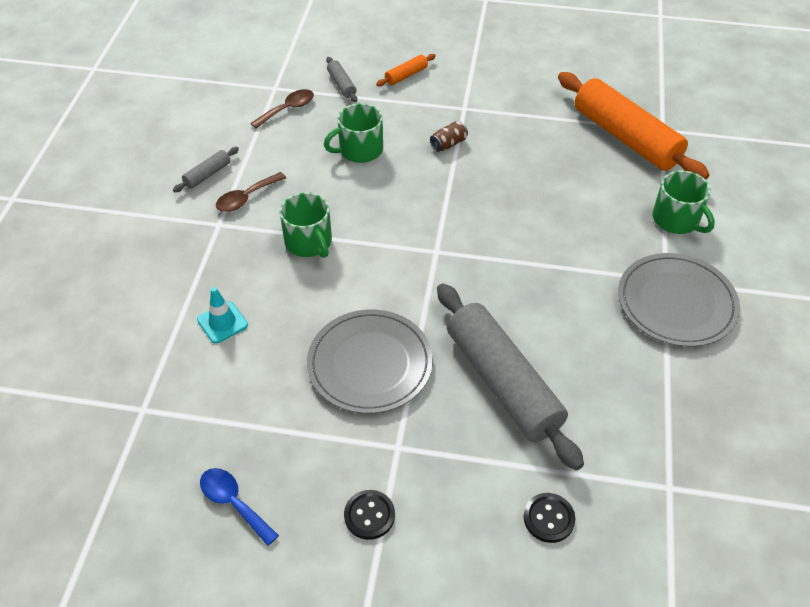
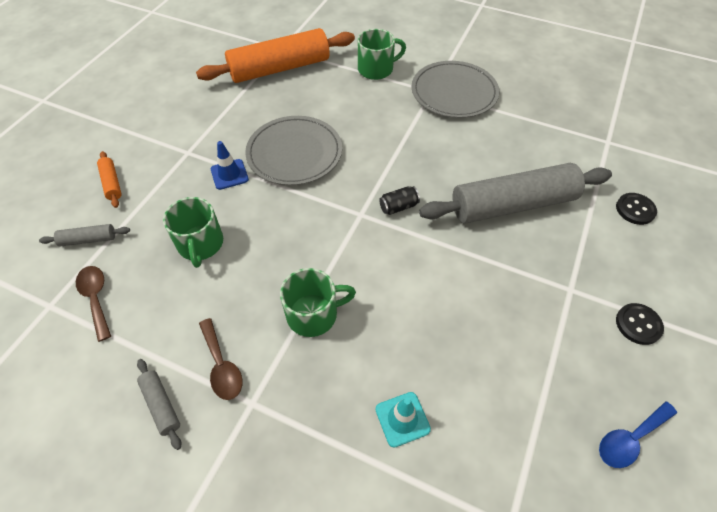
camera: 75 degrees left, 5 degrees up
grey plate [307,309,433,414] -> grey plate moved to [245,116,342,185]
brown can [430,121,468,152] -> blue traffic cone [211,141,249,190]
none -> black can [379,186,420,215]

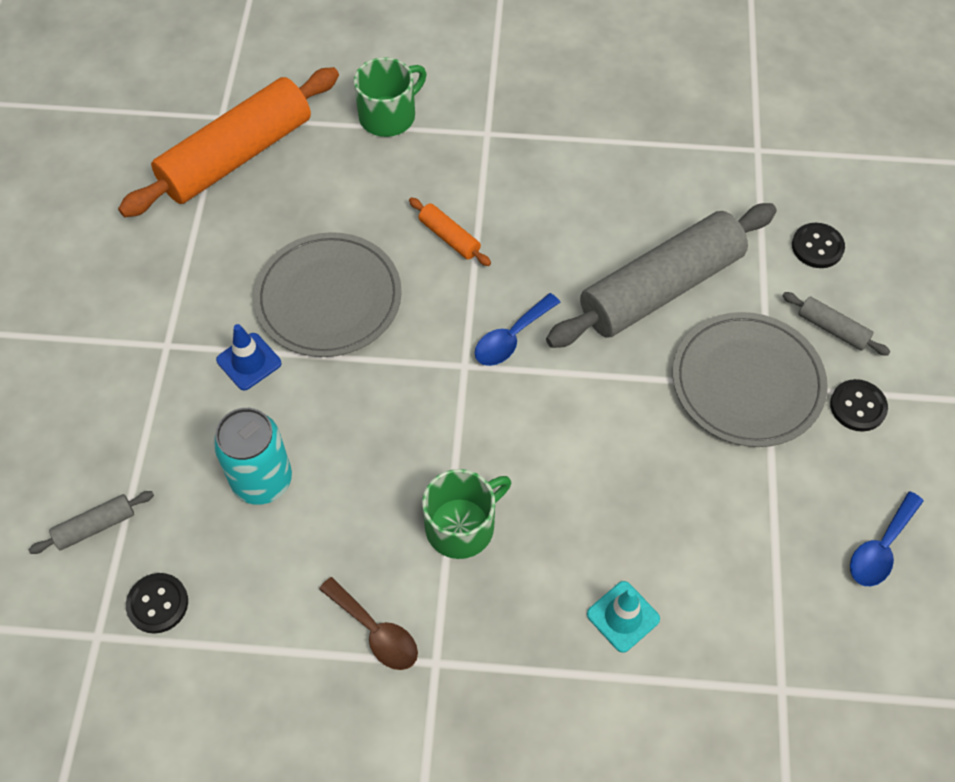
camera: 20 degrees left, 5 degrees up
brown spoon [76,266,111,342] -> black button [126,573,188,634]
orange rolling pin [97,151,122,208] -> orange rolling pin moved to [409,197,491,266]
grey rolling pin [137,359,181,450] -> grey rolling pin moved to [782,292,890,356]
green mug [163,197,223,268] -> turquoise can [213,408,292,505]
black can [379,186,420,215] -> blue spoon [475,293,560,366]
grey plate [411,61,499,118] -> grey plate moved to [673,312,828,447]

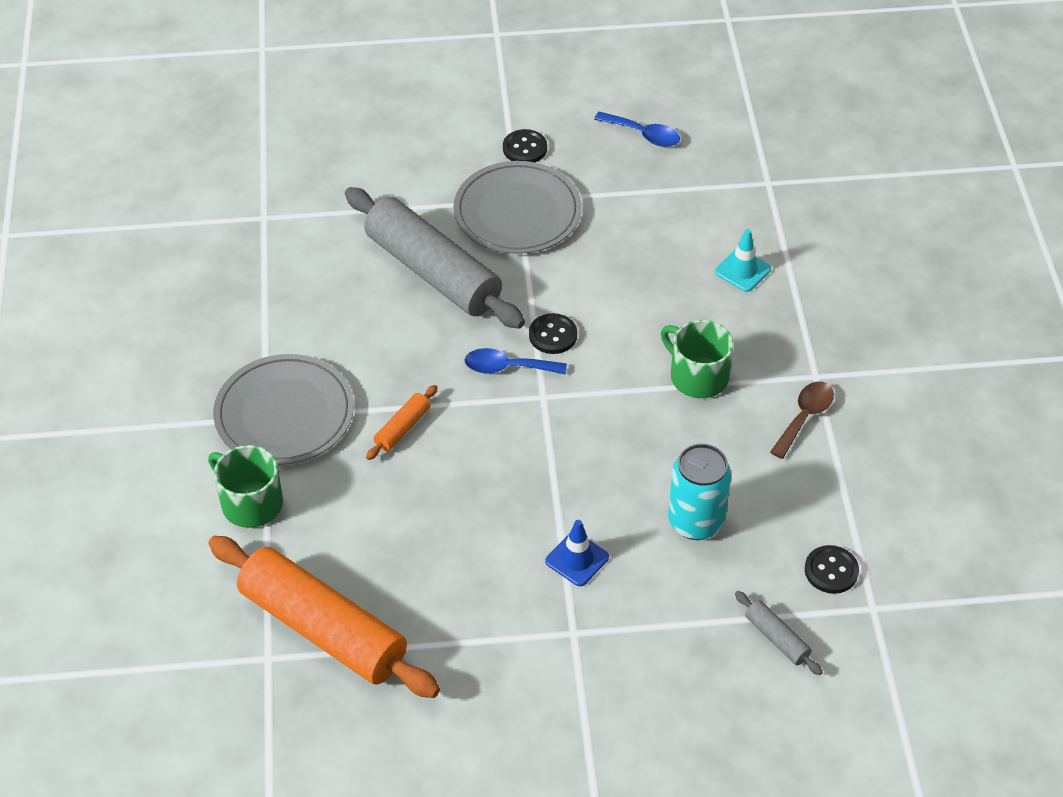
camera: 100 degrees left, 10 degrees down
grey plate [254,232,402,357] -> grey plate moved to [213,354,354,465]
blue spoon [475,293,560,366] -> blue spoon turned 150 degrees clockwise [464,348,567,375]
grey rolling pin [782,292,890,356] -> none
black button [792,223,845,268] -> black button moved to [529,313,577,354]

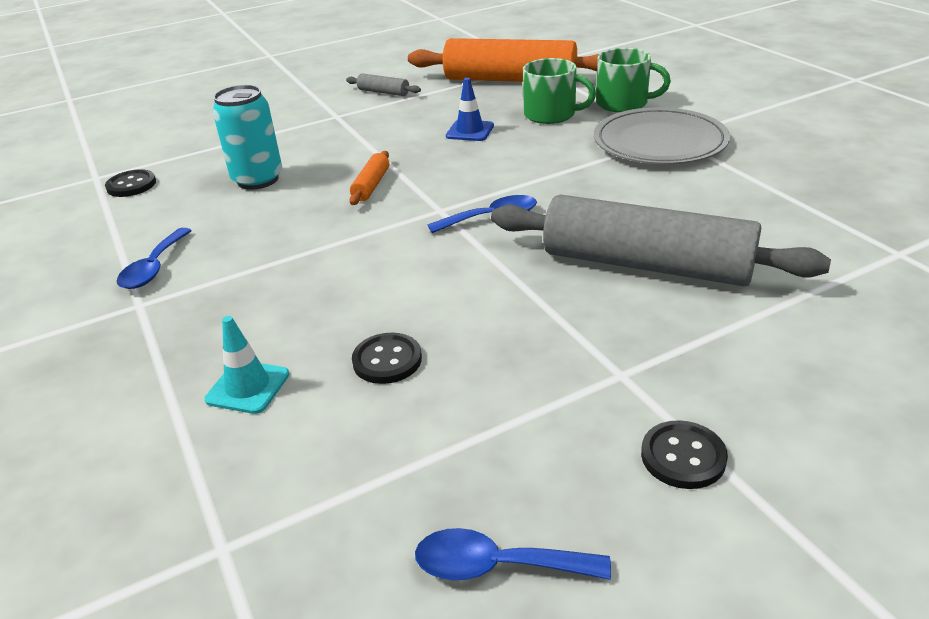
camera: 160 degrees right, 15 degrees down
orange rolling pin [366,385,438,460] -> orange rolling pin moved to [349,151,389,205]
grey plate [453,161,582,254] -> none
black button [529,313,577,354] -> black button moved to [352,333,422,384]
blue traffic cone [545,520,609,586] -> blue traffic cone moved to [446,78,494,141]
green mug [661,320,734,398] -> green mug moved to [523,58,596,124]
grey rolling pin [735,591,823,675] -> grey rolling pin moved to [346,73,421,96]
brown spoon [770,382,834,459] -> blue spoon [117,228,192,289]

